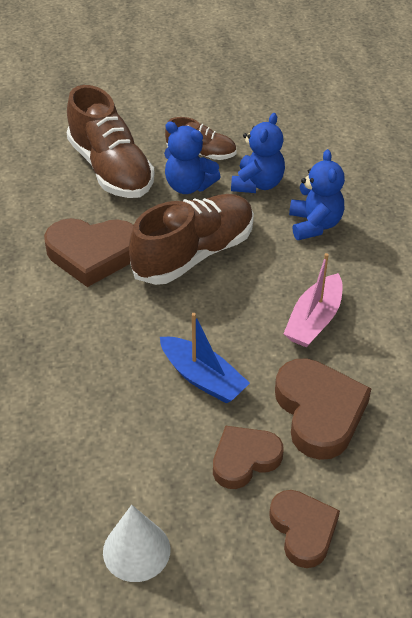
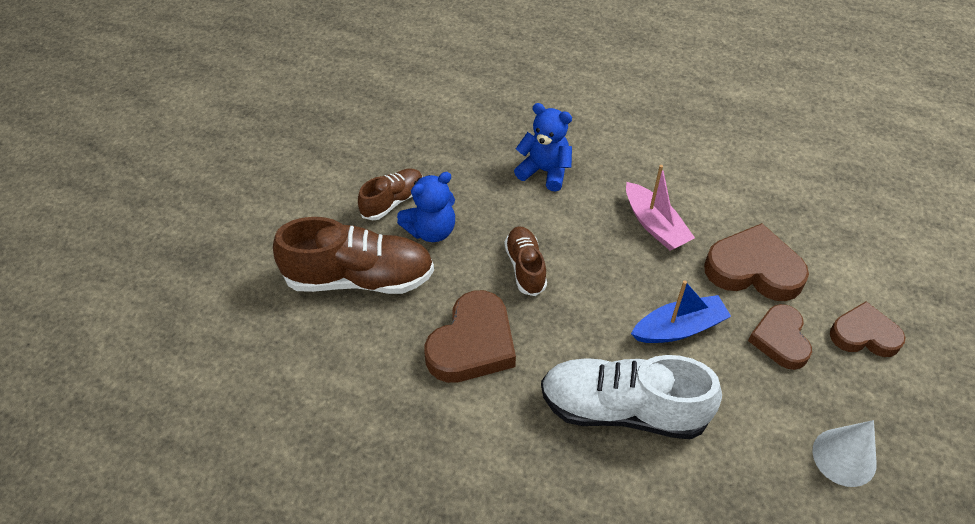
camera: 60 degrees left, 5 degrees up
brown shoe [129,194,254,285] -> brown shoe [504,227,547,296], size x0.55
blue teddy bear [231,113,285,193] -> none
none -> white shoe [541,355,722,440]

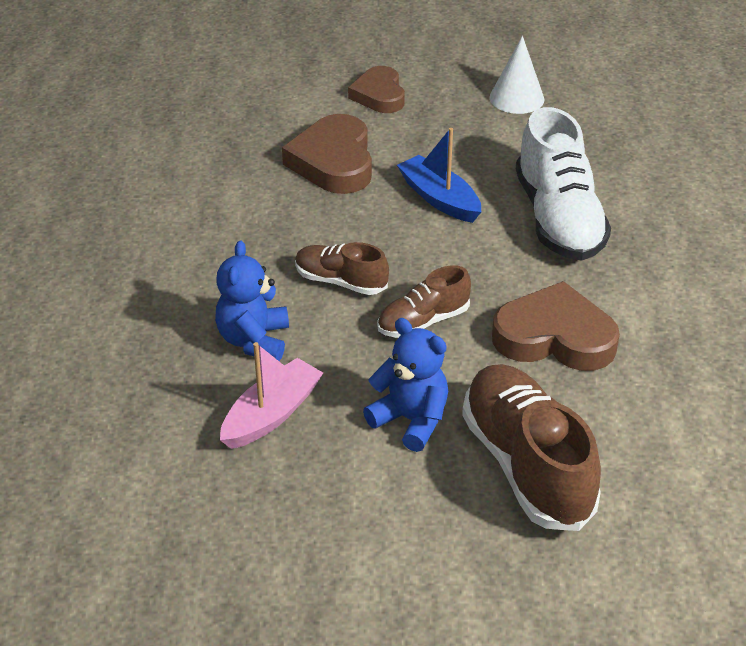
camera: 110 degrees left, 10 degrees down
brown shoe [358,169,423,220] -> brown shoe moved to [295,242,389,295]
pink boat [626,165,695,250] -> pink boat moved to [220,342,323,449]
brown heart [748,304,812,370] -> none

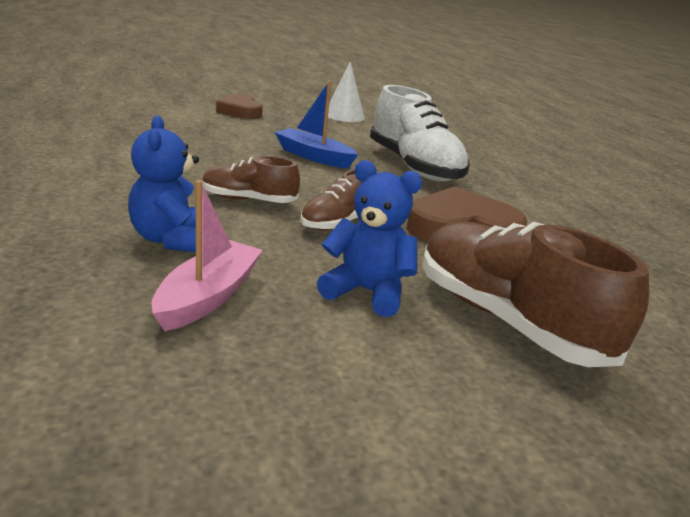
camera: 20 degrees left, 15 degrees down
brown heart [282,114,372,194] -> none

